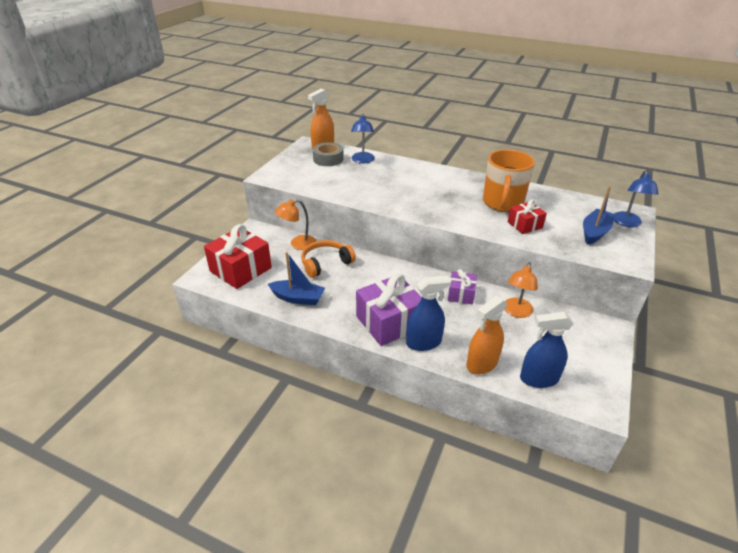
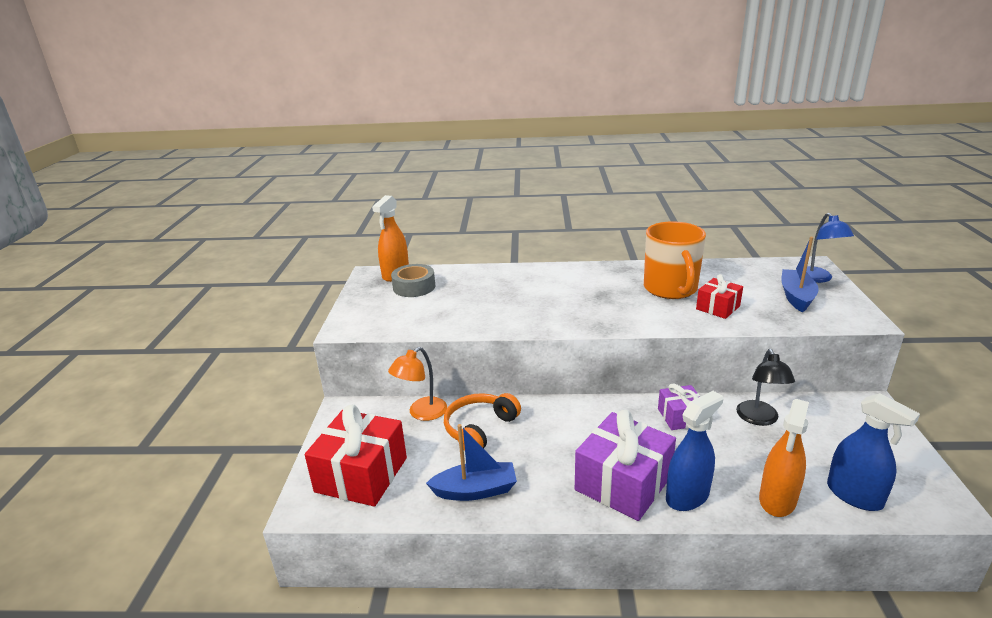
camera: 20 degrees left, 10 degrees down
blue lamp [351,114,375,163] -> none
orange lamp [505,262,538,318] -> black lamp [736,349,795,426]
blue spray bottle [520,312,574,388] -> blue spray bottle turned 105 degrees counterclockwise [827,393,920,511]

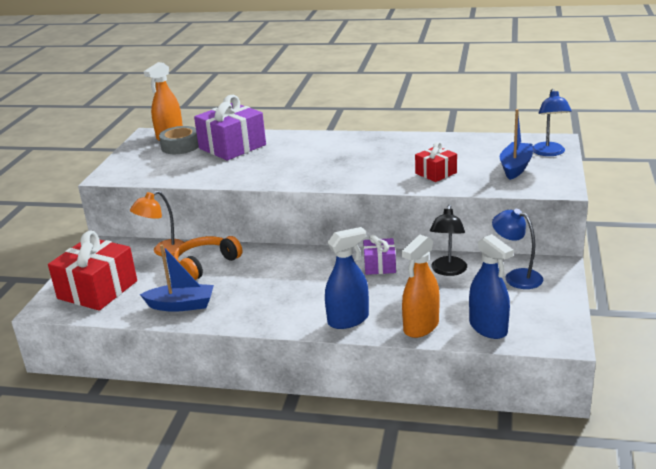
camera: 10 degrees right, 0 degrees up
purple gift [575,410,676,521] -> purple gift moved to [194,95,266,160]
orange mug [644,221,706,299] -> none
none -> blue lamp [492,209,543,289]

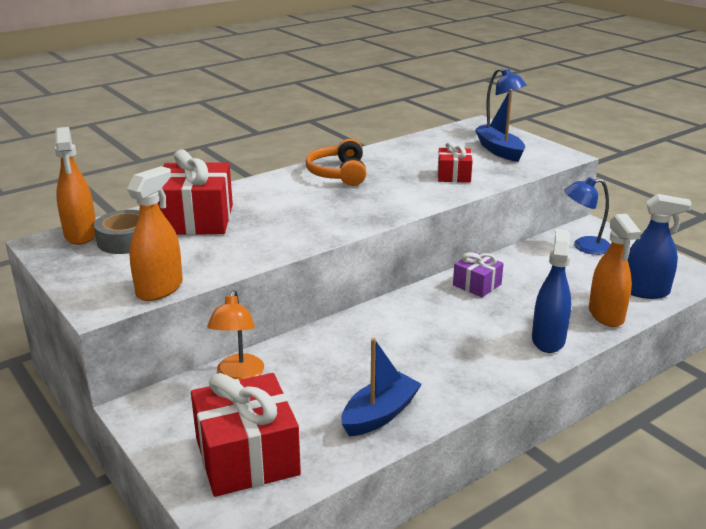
camera: 50 degrees left, 0 degrees up
orange headphones [173,236,243,280] -> orange headphones moved to [305,138,366,186]
purple gift [194,95,266,160] -> red gift [158,149,233,235]
black lamp [430,205,467,276] -> none
none -> orange spray bottle [127,166,183,301]

